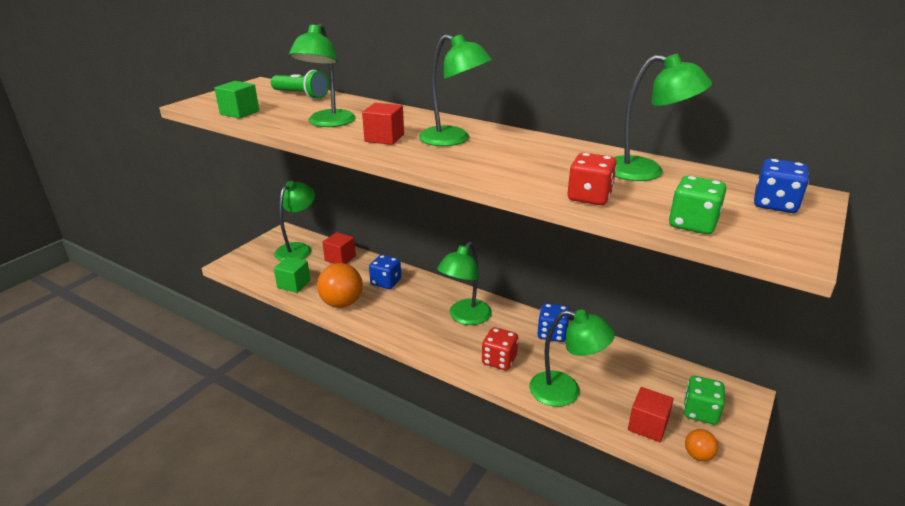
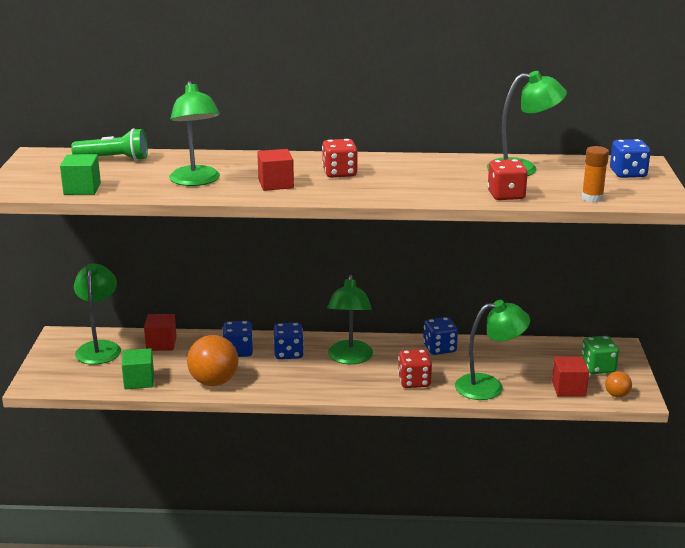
camera: 30 degrees left, 5 degrees down
green lamp [419,34,492,146] -> red dice [322,139,358,178]
green dice [669,176,727,234] -> orange glue stick [581,146,609,202]
none -> blue dice [274,323,304,359]

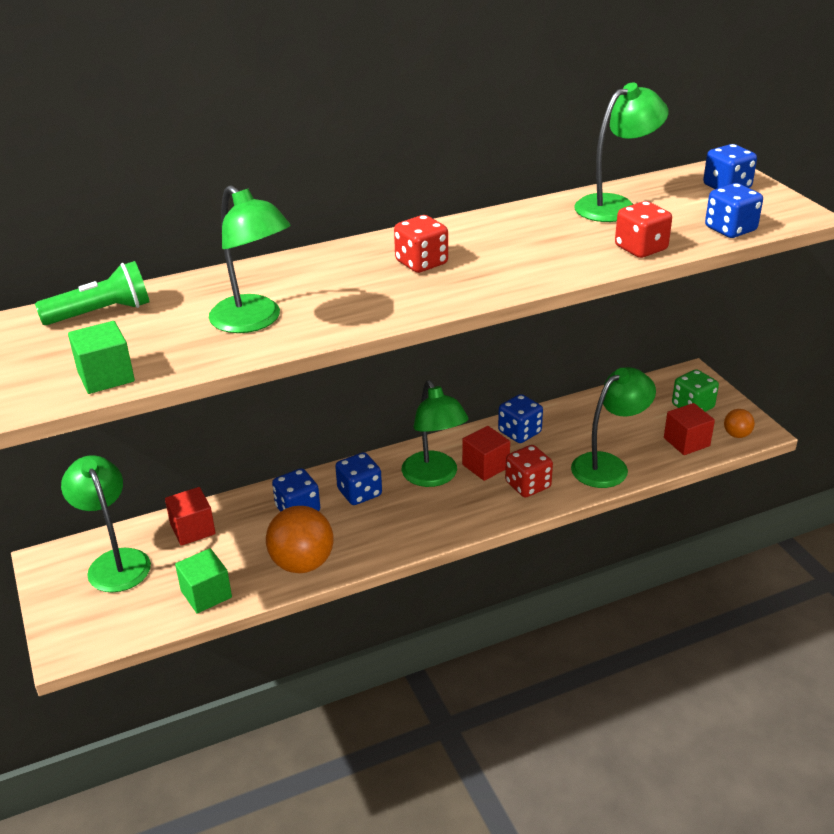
camera: 25 degrees left, 10 degrees up
red cube [257,149,294,191] -> red cube moved to [462,426,510,481]
orange glue stick [581,146,609,202] -> blue dice [705,183,763,238]

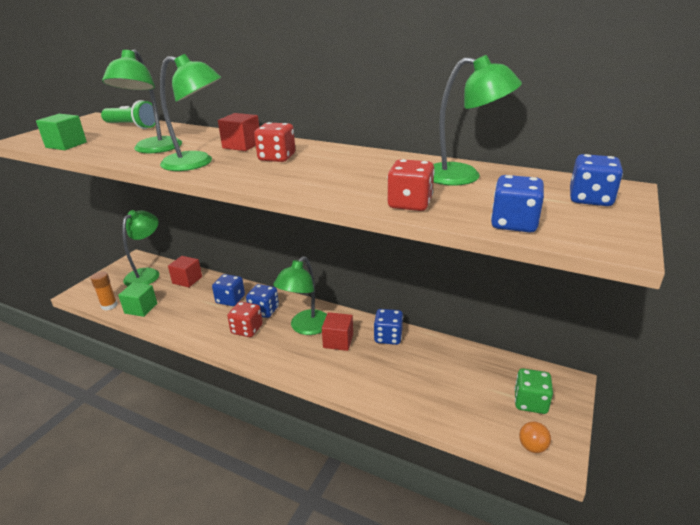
camera: 50 degrees right, 5 degrees down
orange ball [266,506,333,573] -> none
red dice [505,445,553,497] -> red dice moved to [227,302,263,337]
green lamp [571,367,656,488] -> green lamp moved to [160,54,222,171]
red cube [664,403,715,455] -> red cube moved to [218,113,259,151]
none -> orange glue stick [91,272,118,310]

